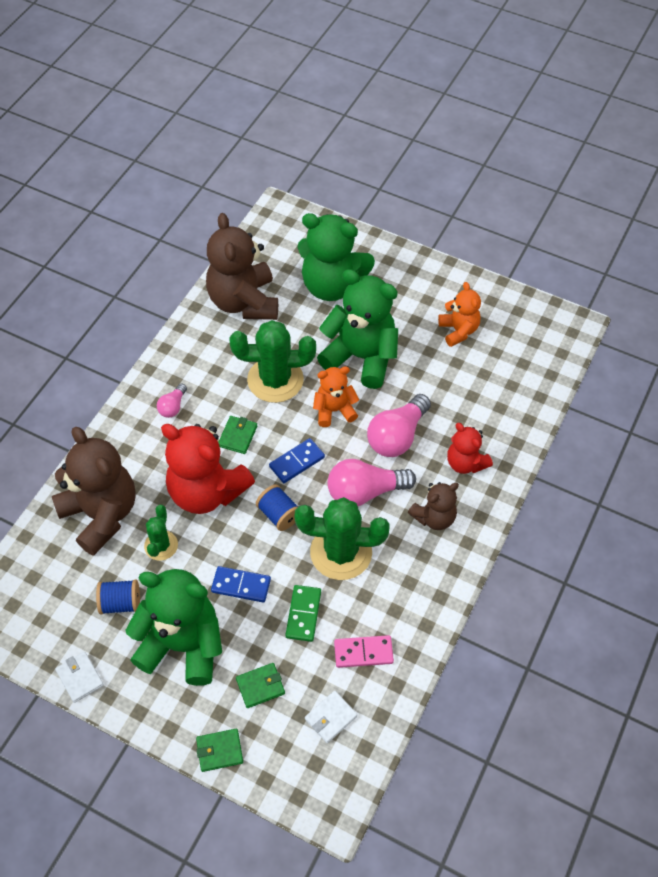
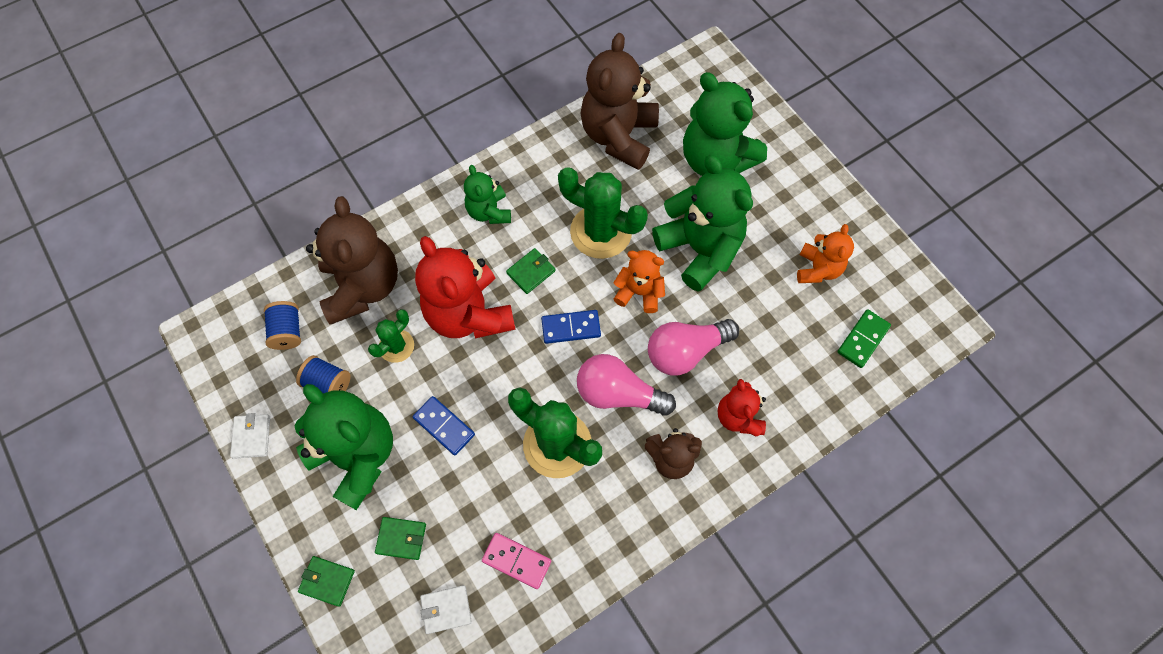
camera: 30 degrees right, 10 degrees up
pink light bulb [157,384,187,418] -> green teddy bear [464,165,511,224]
blue spool [256,484,298,531] -> blue spool moved to [264,301,301,350]
green domino [285,585,321,642] -> green domino moved to [837,309,891,368]

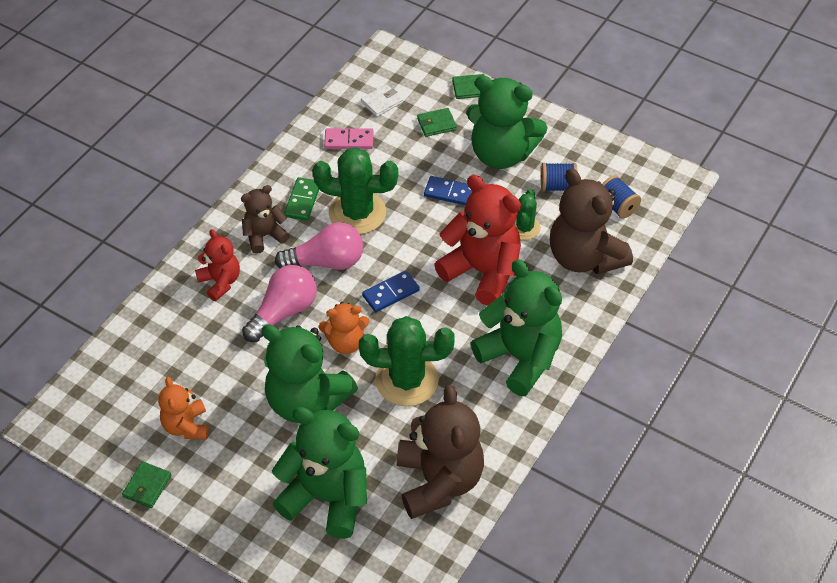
camera: 155 degrees right, 15 degrees down
white wallet [230,413,270,459] -> none
green teddy bear [464,165,511,224] -> green teddy bear [471,260,562,396], size x1.82
green wallet [506,248,556,294] -> green wallet moved to [122,461,171,508]
green domino [837,309,891,368] -> green domino moved to [284,177,319,221]

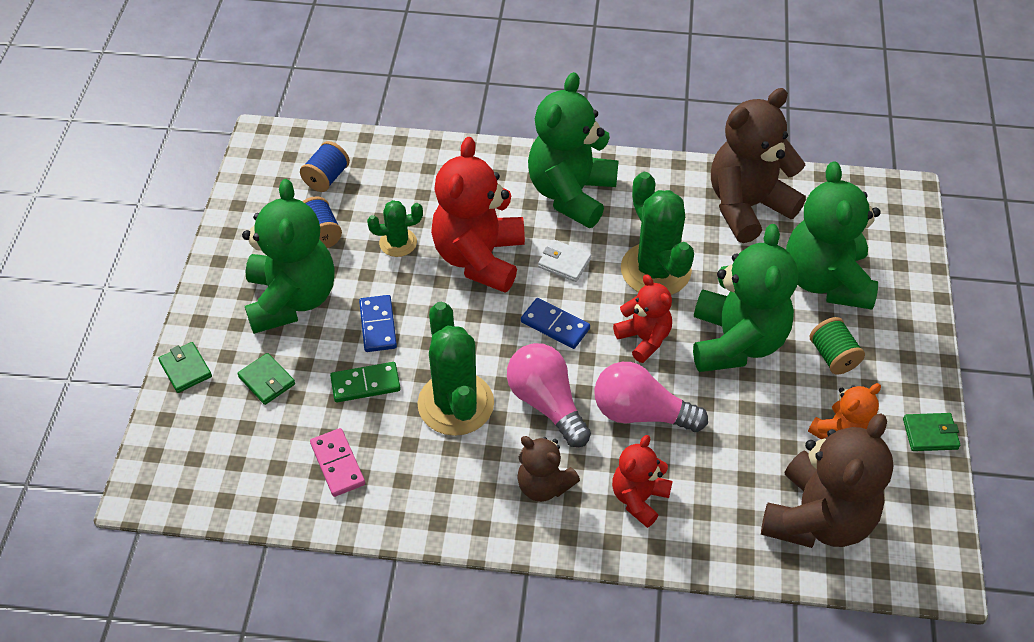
camera: 115 degrees left, 0 degrees up
green domino [284,177,319,221] -> green domino moved to [330,362,401,402]
orange teddy bear [319,302,369,354] -> red teddy bear [613,274,672,363]
white wallet [361,84,403,117] -> white wallet moved to [538,240,592,282]
brown teddy bear [550,168,633,274] -> brown teddy bear moved to [761,414,893,548]
none -> green spool [810,317,865,375]

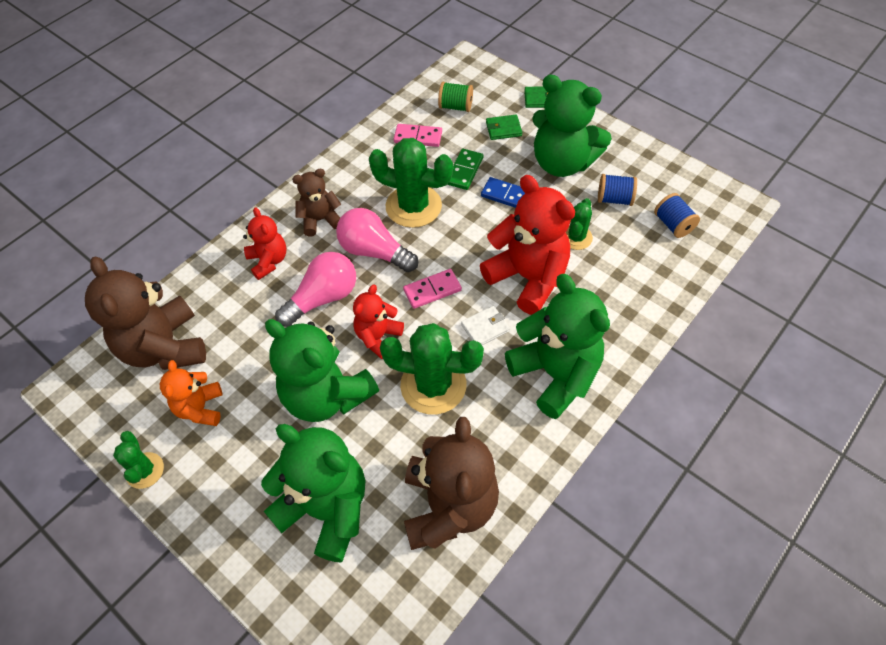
camera: 125 degrees right, 5 degrees up
pink light bulb [507,343,591,447] -> pink light bulb turned 150 degrees counterclockwise [336,208,418,272]
blue domino [521,298,590,349] -> pink domino [403,269,462,309]
red teddy bear [613,274,672,363] -> red teddy bear turned 120 degrees clockwise [353,285,404,359]
green spool [810,317,865,375] -> green spool moved to [438,82,473,112]
green wallet [903,413,960,451] -> green cactus [113,431,164,489]

